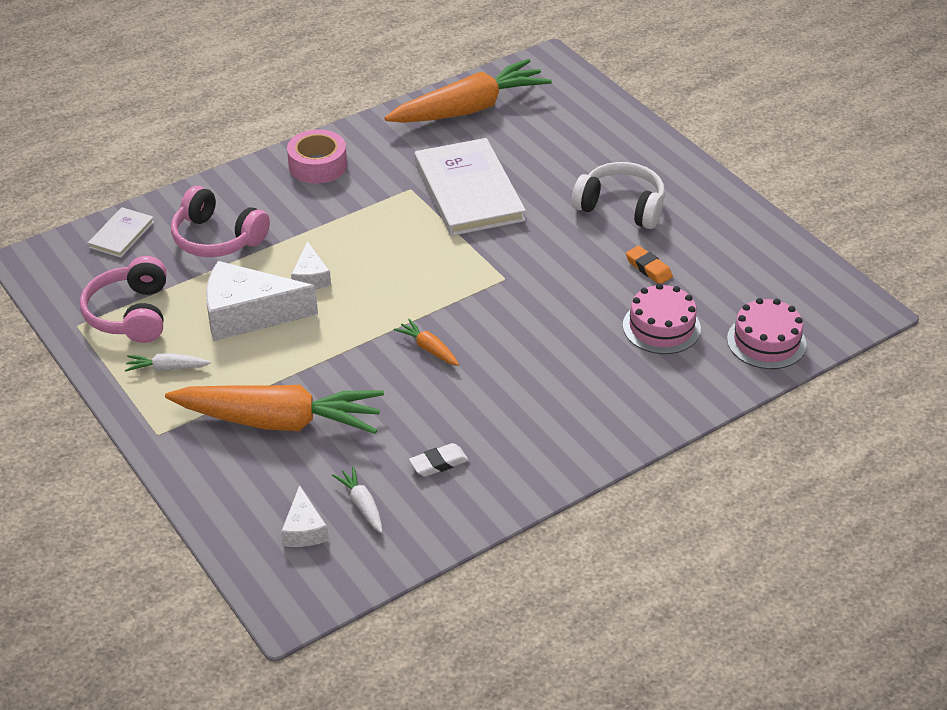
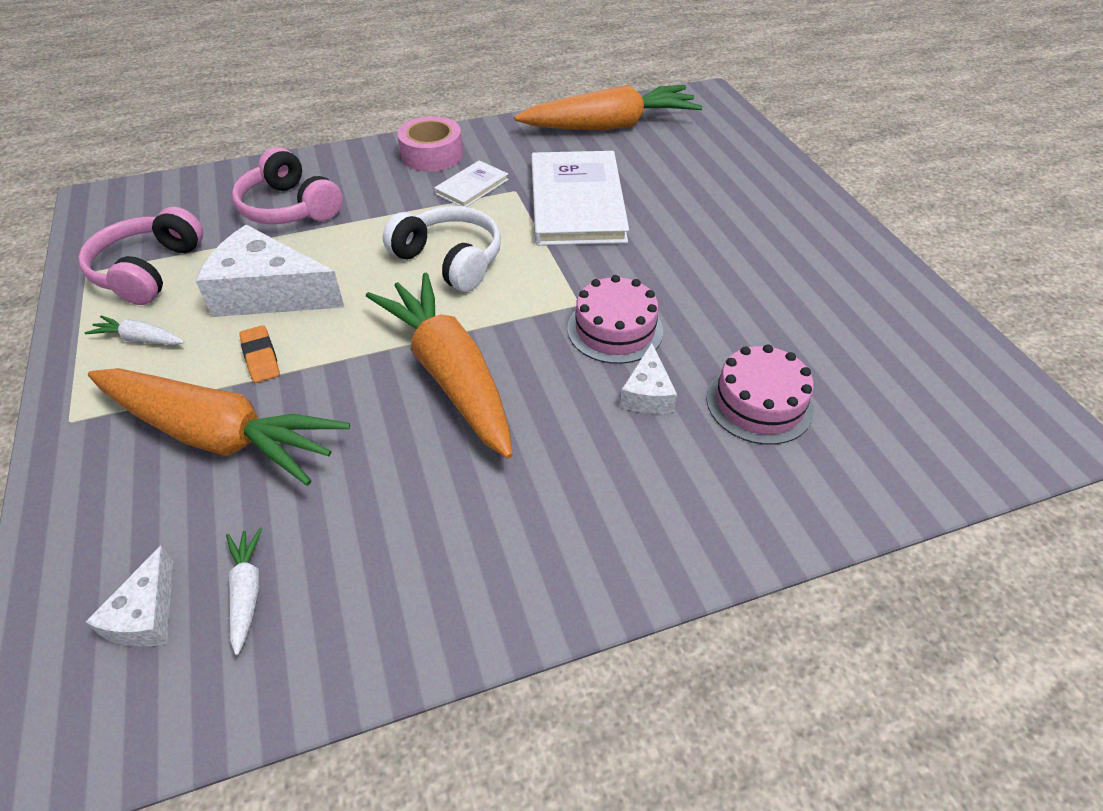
camera: 15 degrees right, 5 degrees up
white book [88,207,154,258] -> white book moved to [434,160,509,207]
white cheese [291,241,331,289] -> white cheese moved to [620,343,677,414]
orange carrot [394,319,459,366] -> orange carrot [366,273,513,459], size x2.49
white eraser [409,443,469,477] -> none
white headphones [572,162,665,229] -> white headphones moved to [383,206,501,292]
orange eraser [626,246,673,284] -> orange eraser moved to [240,325,280,383]
pink cake [727,298,806,369] -> pink cake moved to [567,275,663,364]

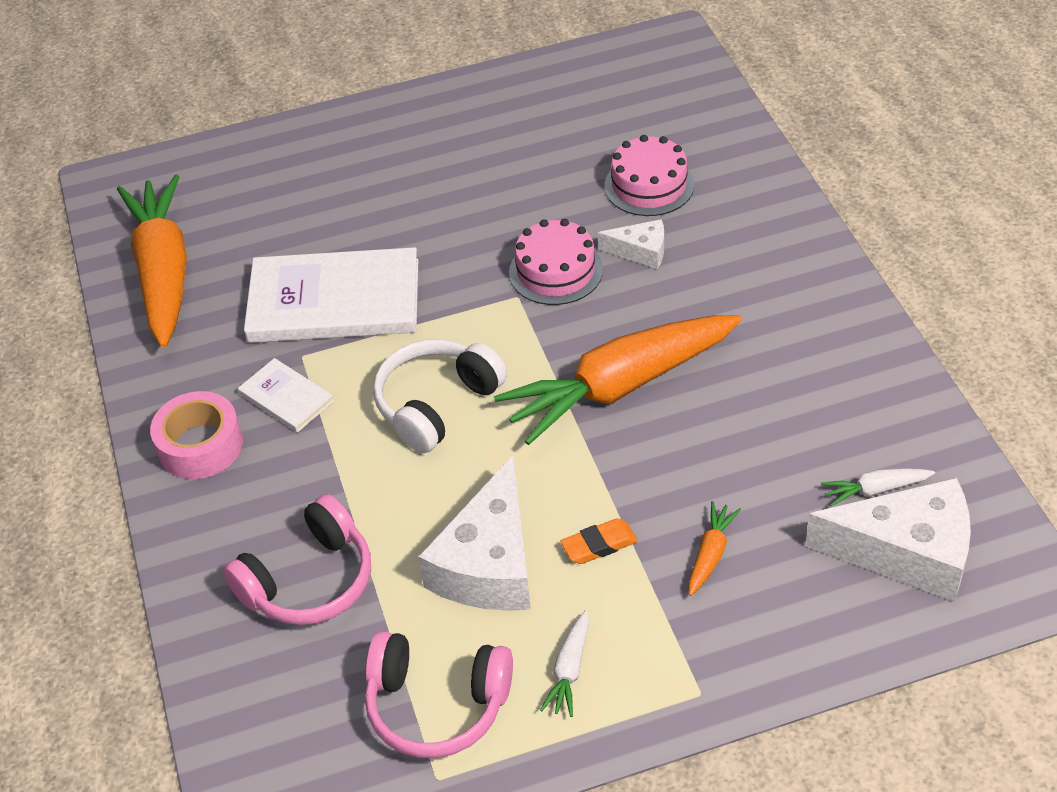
camera: 85 degrees left, 0 degrees up
white cheese [86,546,173,647] -> white cheese [805,477,971,602], size x1.96
orange carrot [88,368,350,486] -> orange carrot [689,501,741,596], size x0.40

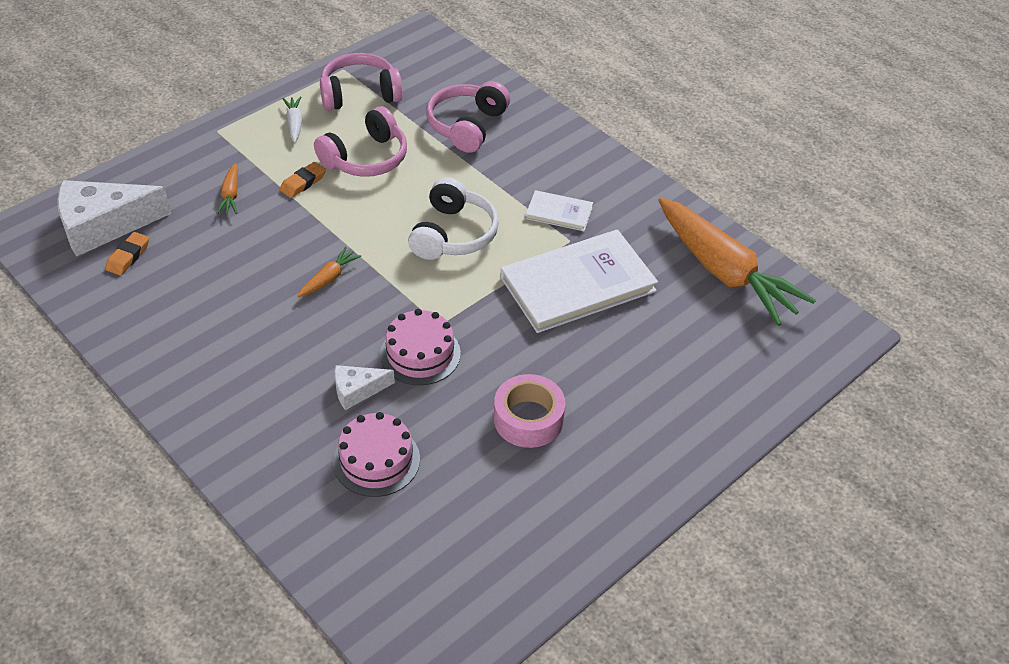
camera: 150 degrees right, 0 degrees up
pink tape [150,391,243,479] -> pink tape moved to [494,374,565,448]
white cheese [418,455,531,611] -> pink headphones [314,106,407,177]
orange carrot [494,315,742,445] -> orange carrot [298,247,361,297], size x0.40
white carrot [821,468,935,506] -> orange eraser [106,232,149,275]

